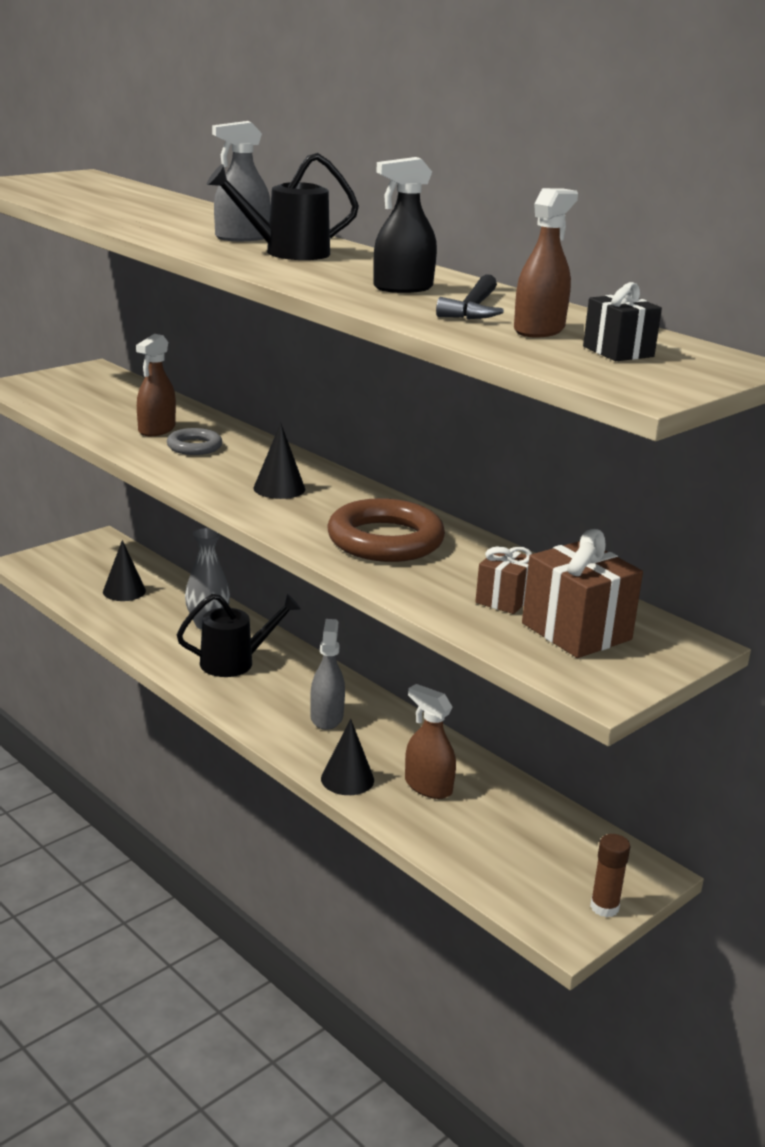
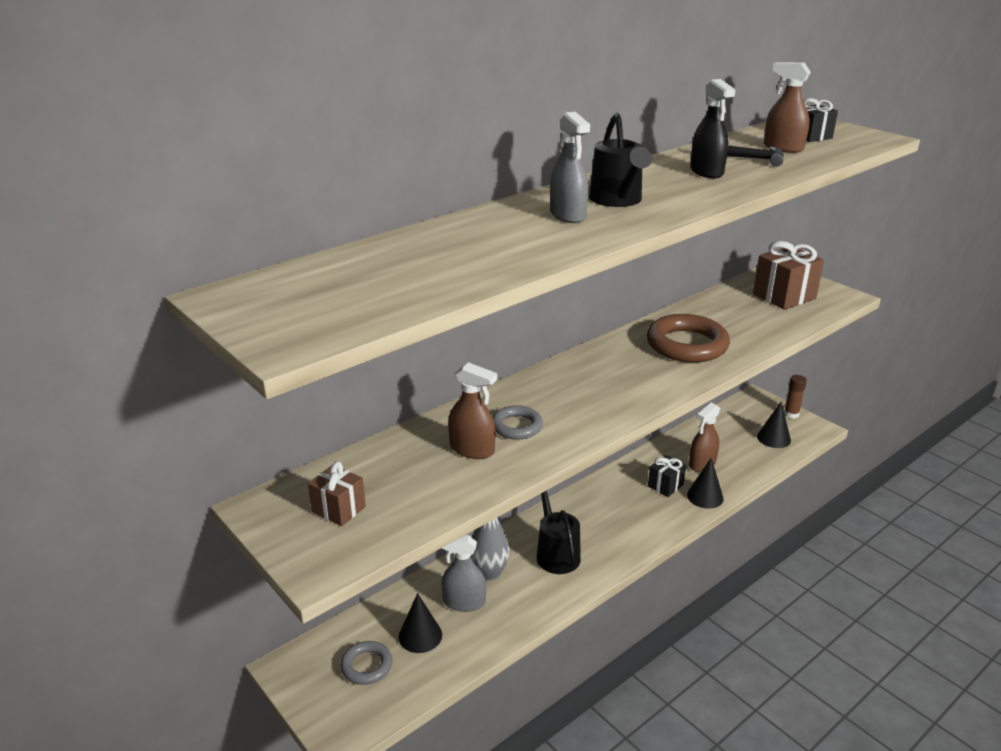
camera: 85 degrees left, 5 degrees up
black cone [253,423,305,499] -> black cone moved to [757,402,791,448]
grey spray bottle [310,619,345,730] -> grey spray bottle moved to [442,535,486,612]
brown gift [475,546,532,614] -> brown gift moved to [308,462,366,526]
none -> grey ring [340,641,392,685]
none -> black gift [648,455,686,497]

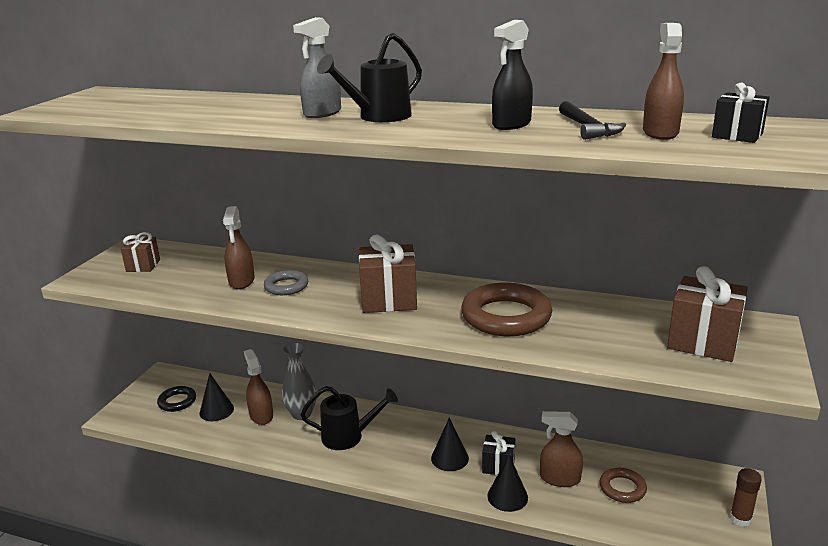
camera: 60 degrees right, 5 degrees down
grey ring [340,641,392,685] -> black ring [157,386,196,412]
grey spray bottle [442,535,486,612] -> brown spray bottle [244,349,273,425]
black watering can [537,490,581,574] -> black watering can turned 45 degrees clockwise [301,386,398,450]
black cone [757,402,791,448] -> black cone moved to [431,417,469,471]
none -> brown gift [359,235,417,313]
none -> brown ring [600,468,647,503]

